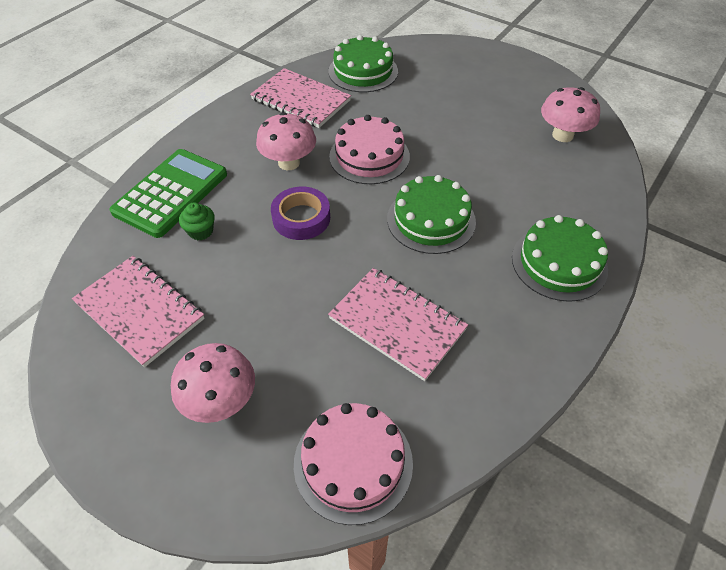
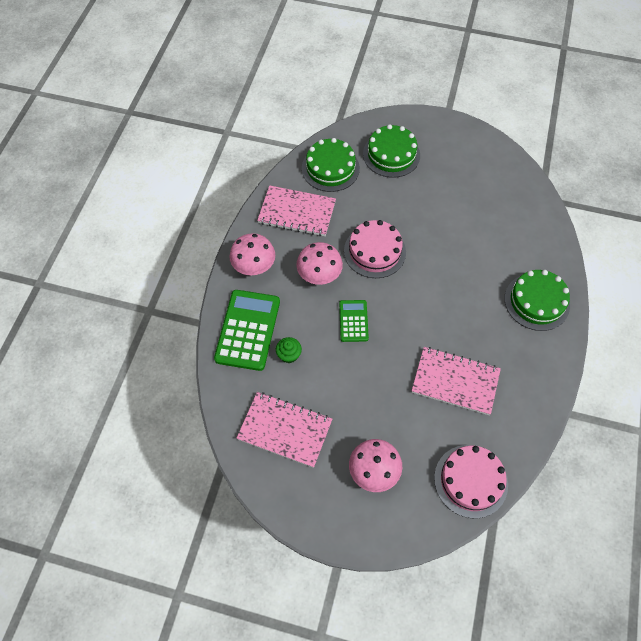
camera: 20 degrees left, 10 degrees up
purple tape [271,186,330,240] -> green calculator [339,300,369,342]
green cake [387,175,476,254] -> green cake moved to [363,124,420,178]
pink mushroom [541,87,600,142] -> pink mushroom moved to [229,233,275,275]

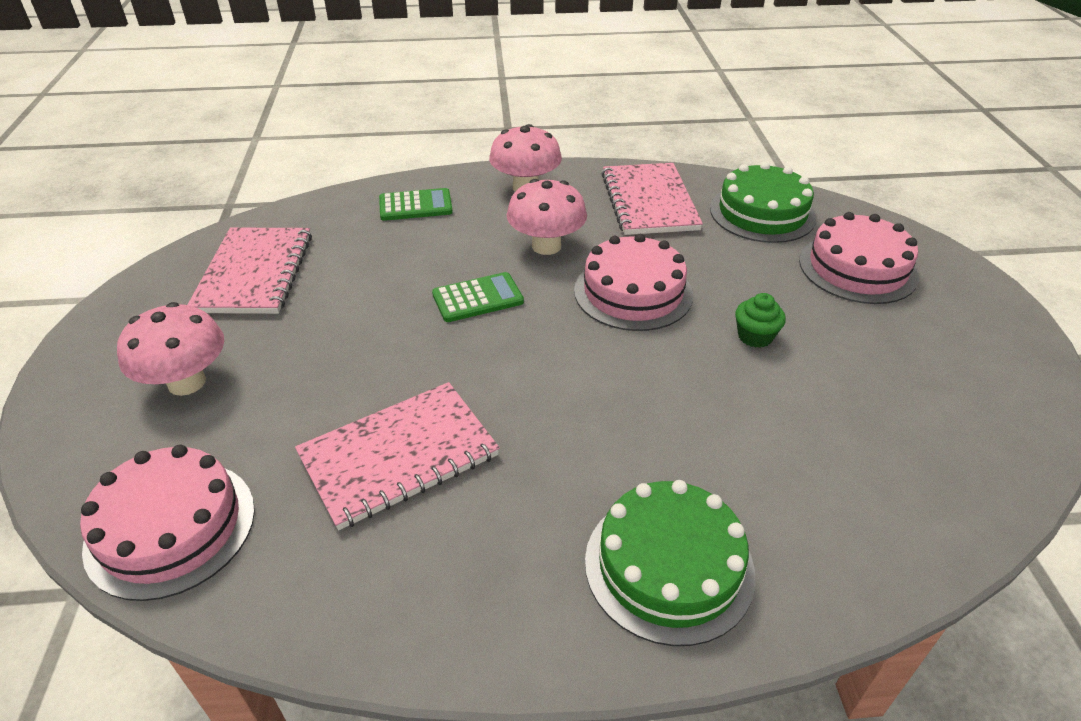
camera: 70 degrees right, 20 degrees down
green calculator [214,290,280,371] -> green calculator [379,188,453,221], size x0.56
green cupcake [276,337,302,363] -> green cupcake moved to [735,293,786,348]
green cake [363,124,420,178] -> pink cake [799,212,919,304]
pink notebook [412,347,501,415] -> pink notebook turned 60 degrees clockwise [295,382,500,530]

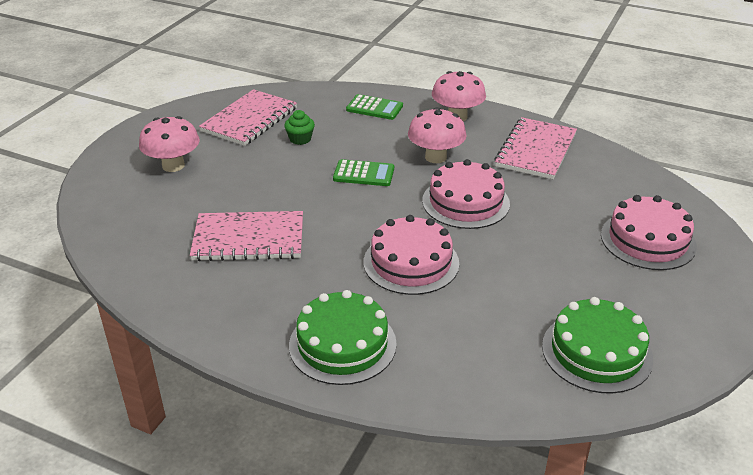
camera: 30 degrees right, 5 degrees down
pink cake [80,445,255,601] -> pink cake moved to [364,215,459,295]
green cake [710,162,816,243] -> green cake moved to [542,297,653,393]
green cupcake [735,293,786,348] -> green cupcake moved to [284,110,315,145]

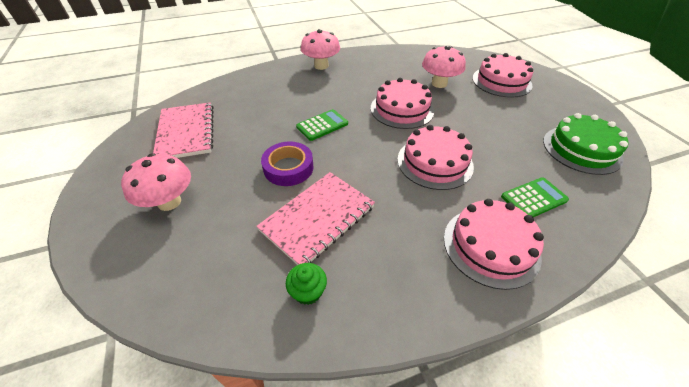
camera: 45 degrees left, 10 degrees up
green cupcake [284,110,315,145] -> green cupcake moved to [286,263,327,305]
green cake [289,290,397,385] -> pink cake [444,199,544,290]
green calculator [346,94,403,120] -> green calculator moved to [501,177,569,217]
pink mushroom [408,107,467,163] -> pink mushroom moved to [422,46,466,88]
pink notebook [494,117,577,179] -> none
none -> purple tape [261,141,314,186]

